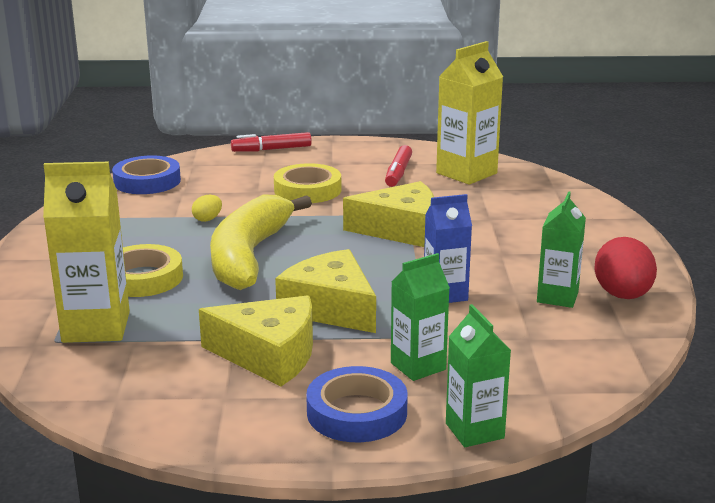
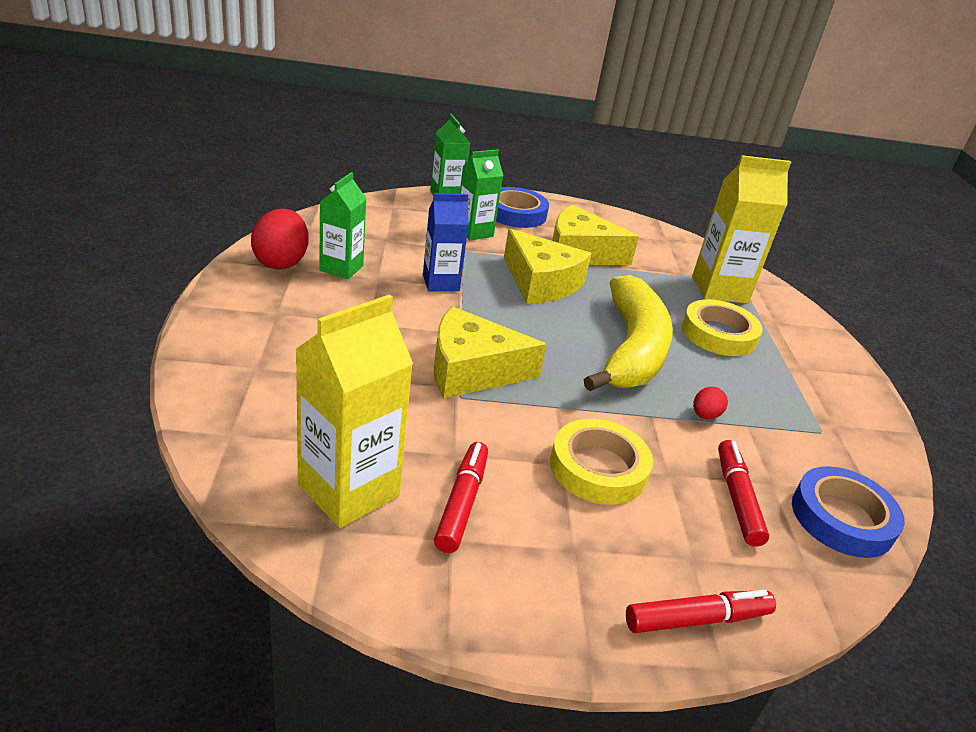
camera: 175 degrees right, 10 degrees up
yellow egg [192,195,222,222] -> red egg [693,387,728,419]
none -> red marker [718,440,769,547]

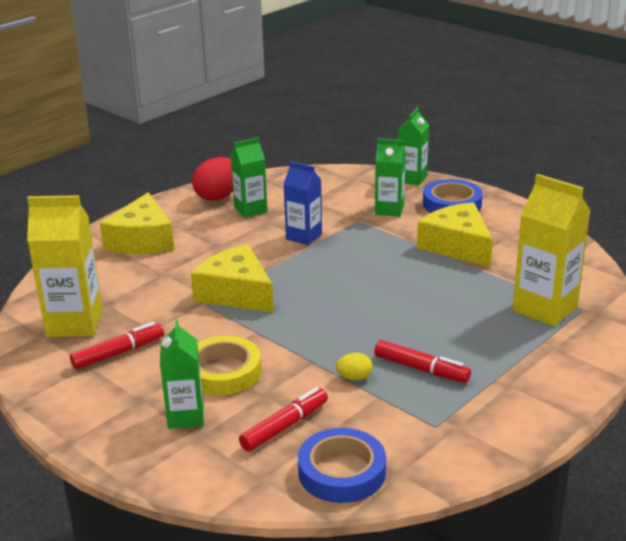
camera: 50 degrees right, 5 degrees down
yellow cheese [504,228,591,304] -> yellow cheese moved to [100,192,174,254]
yellow banana [583,275,673,391] -> none
red marker [626,590,776,633] -> red marker moved to [374,340,471,383]
yellow tape [682,299,763,356] -> none
red egg [693,387,728,419] -> yellow egg [336,353,373,380]
none -> green carton [160,320,204,429]

